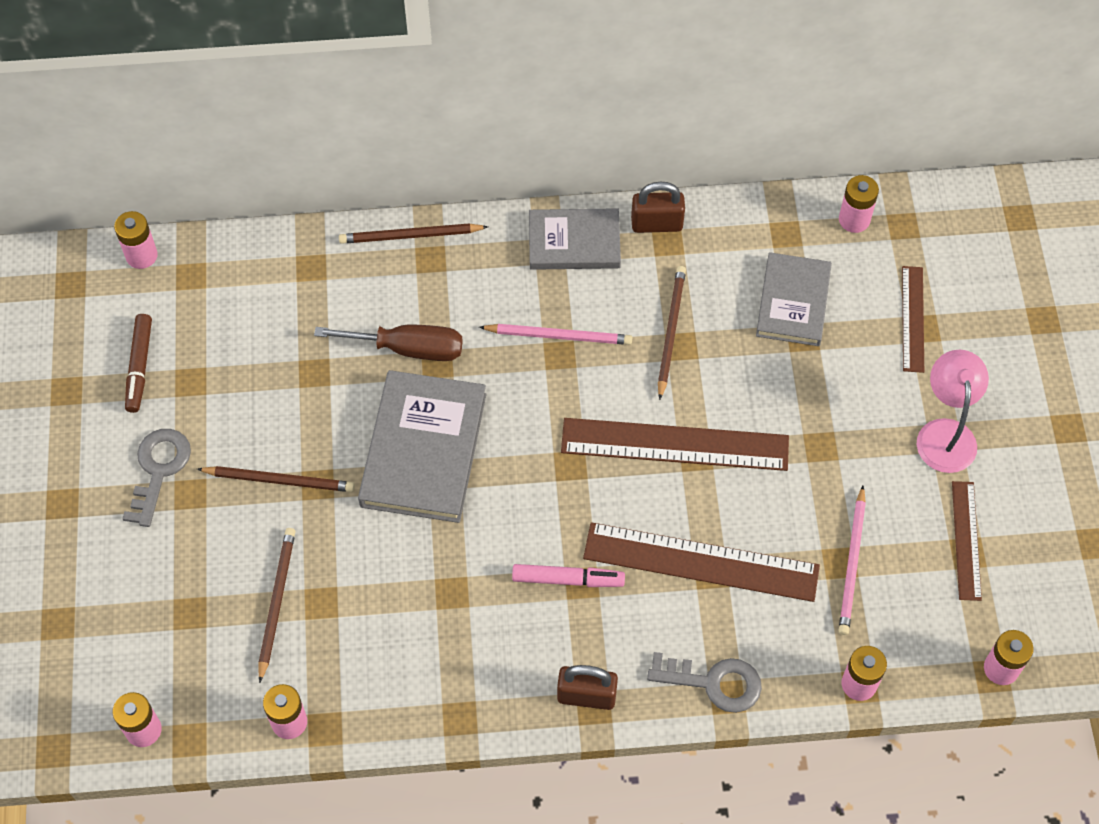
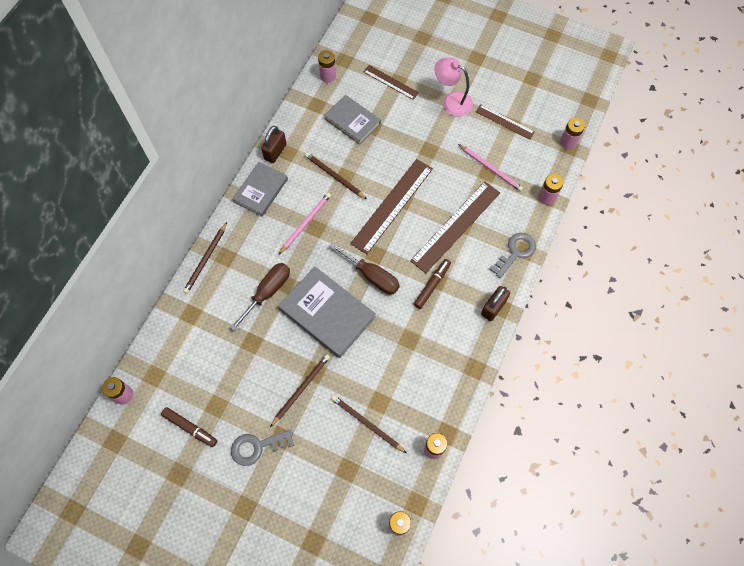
camera: 60 degrees left, 5 degrees up
grey key [123,429,191,527] -> grey key turned 60 degrees counterclockwise [231,429,295,466]
pink marker [512,564,625,587] -> brown marker [414,259,451,309]
none -> brown screwdriver [330,243,400,294]

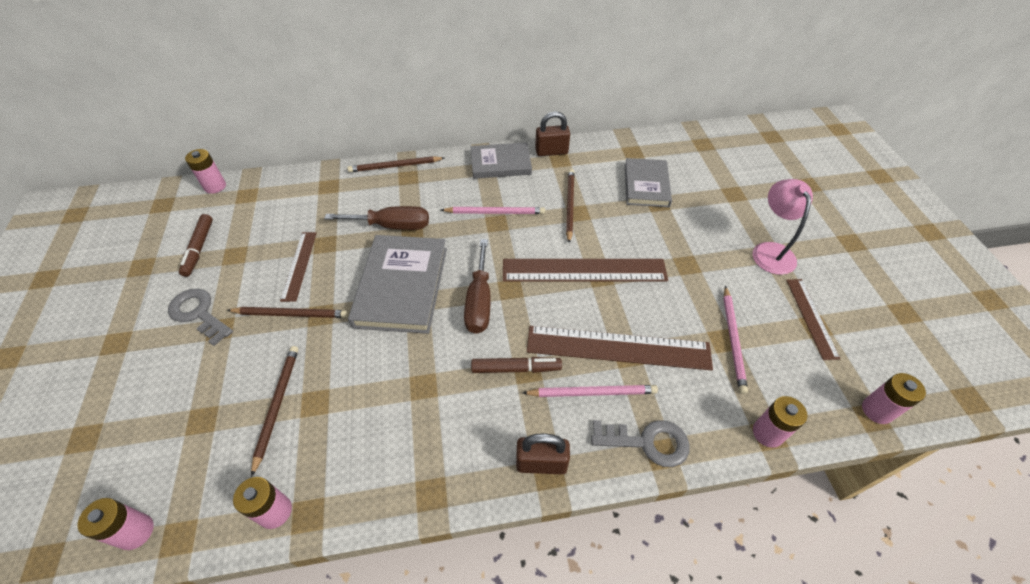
camera: 55 degrees right, 15 degrees down
pink battery [318,50,336,83] -> none
brown ruler [363,65,419,100] -> brown ruler moved to [280,232,317,302]
none -> pink pencil [523,385,658,397]

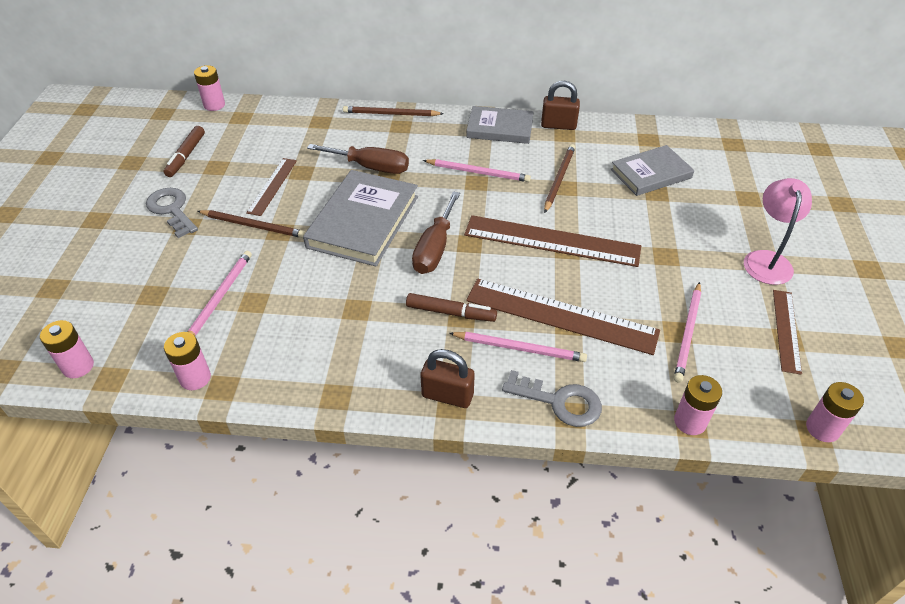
camera: 15 degrees right, 5 degrees down
brown pencil [251,346,298,477] -> pink pencil [188,251,252,336]
grey book [625,158,672,207] -> grey book turned 45 degrees clockwise [611,145,694,196]

